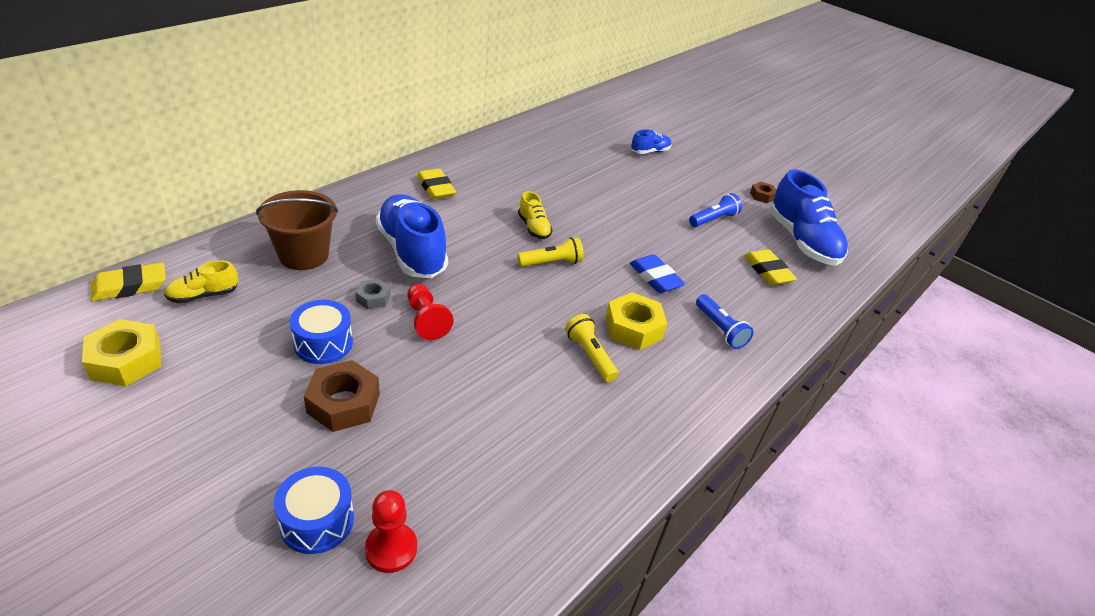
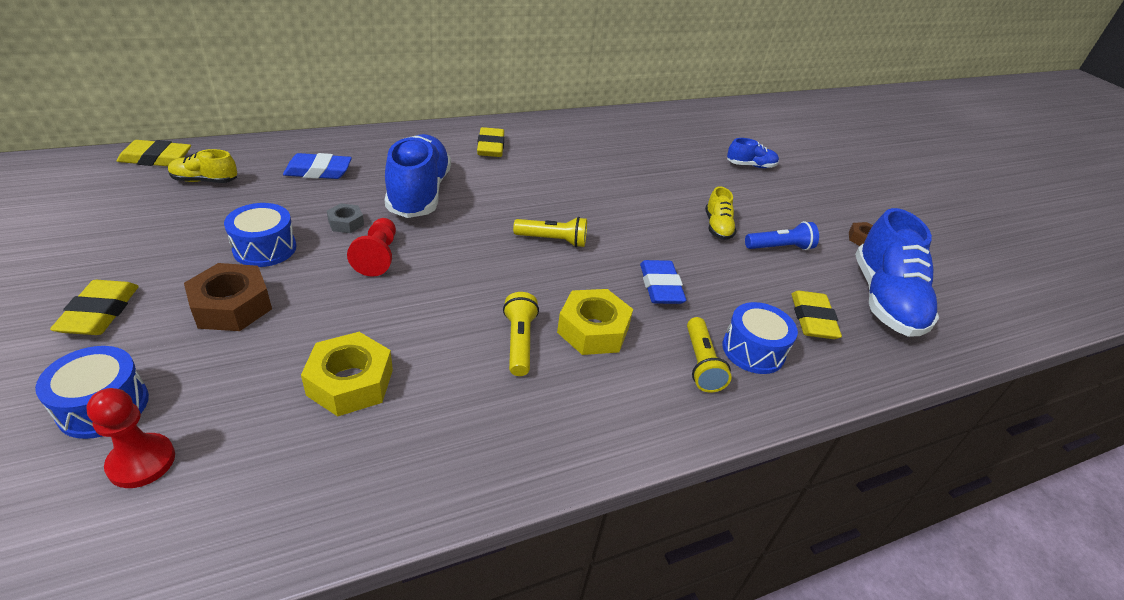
camera: 25 degrees right, 0 degrees up
yellow nut [82,319,161,386] -> yellow nut moved to [301,332,393,416]
brown bucket [256,190,338,270] -> blue eraser [283,153,352,179]
yellow shoe [518,191,552,239] -> yellow shoe moved to [705,187,736,240]
blue flashlight [696,294,754,349] -> yellow flashlight [687,317,732,393]
none -> yellow eraser [50,280,139,335]
none -> blue drum [722,302,798,374]

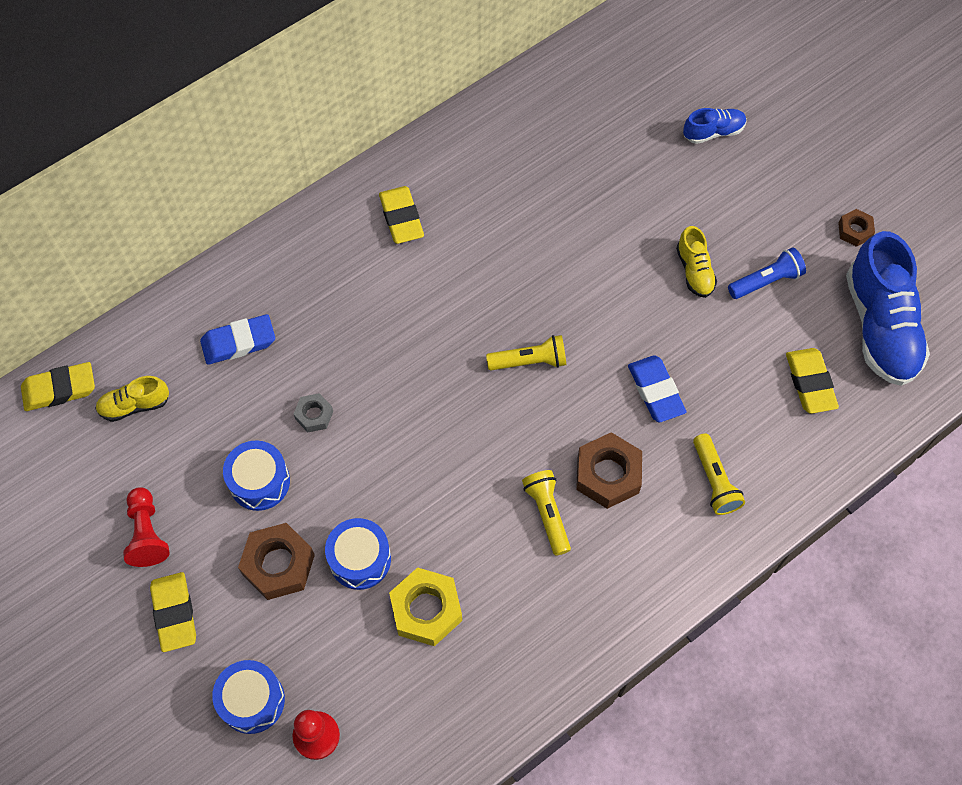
camera: 10 degrees left, 25 degrees up
red pawn [347,218,396,277] -> red pawn moved to [123,487,169,567]
blue shoe [384,134,451,218] -> none
yellow nut [557,289,633,355] -> brown nut [576,432,642,509]
blue drum [722,302,798,374] -> blue drum moved to [325,518,391,590]

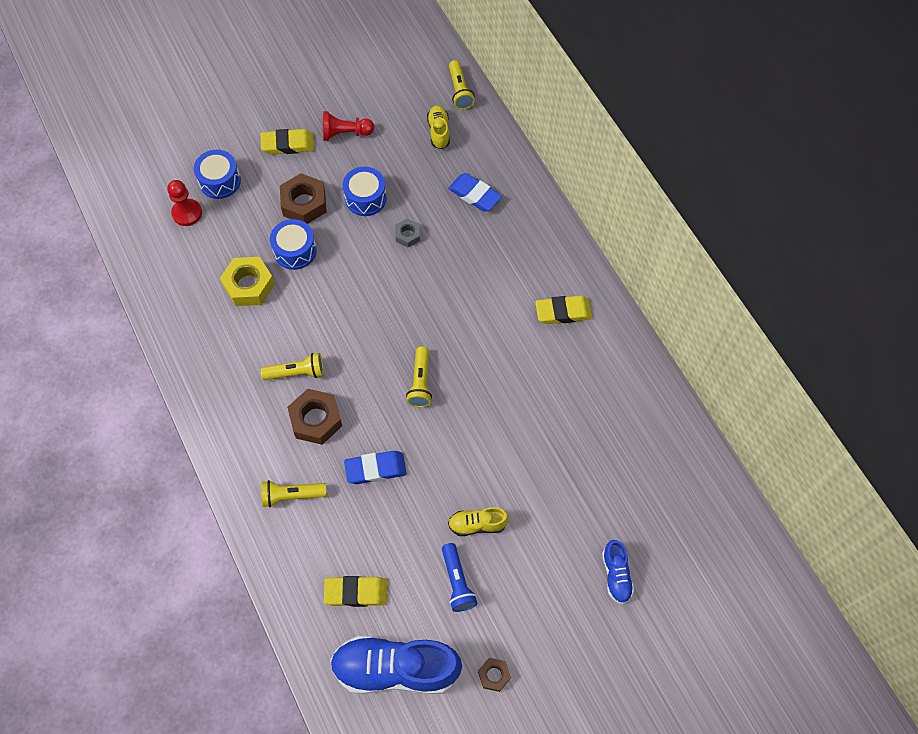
camera: 100 degrees right, 0 degrees up
yellow eraser [21,362,95,411] -> yellow flashlight [449,60,475,110]
blue eraser [200,314,275,365] -> blue eraser turned 45 degrees counterclockwise [448,173,502,212]

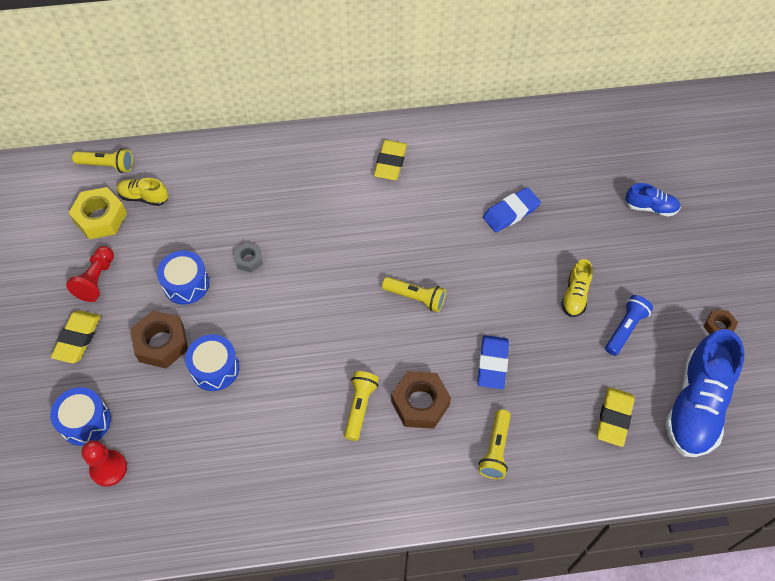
camera: 70 degrees left, 5 degrees down
yellow nut [220,257,275,306] -> yellow nut moved to [69,187,127,239]
blue flashlight [442,543,478,612] -> blue flashlight turned 60 degrees counterclockwise [605,295,653,356]
blue eraser [448,173,502,212] -> blue eraser moved to [483,187,541,232]

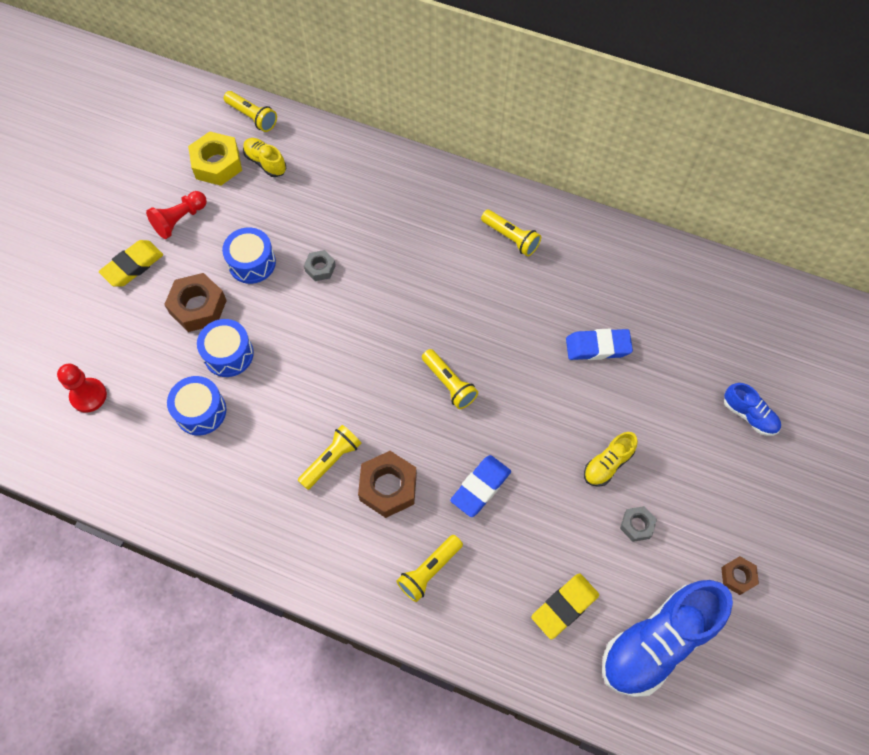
camera: 30 degrees right, 5 degrees up
blue drum [50,387,111,446] -> blue drum moved to [167,376,226,435]
yellow eraser [374,140,407,180] -> yellow flashlight [481,210,541,256]
blue flashlight [605,295,653,356] -> grey nut [620,506,657,542]

